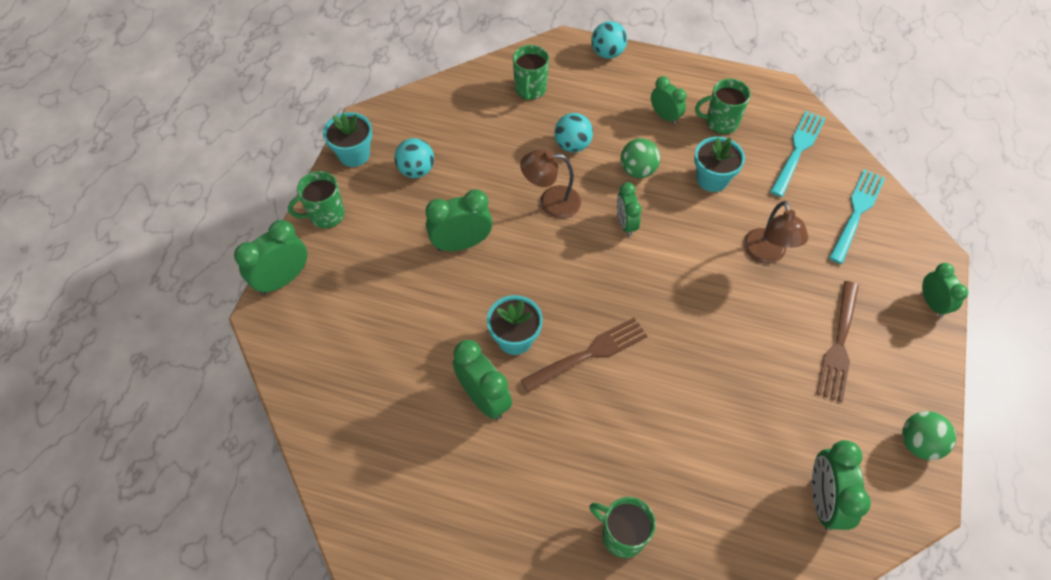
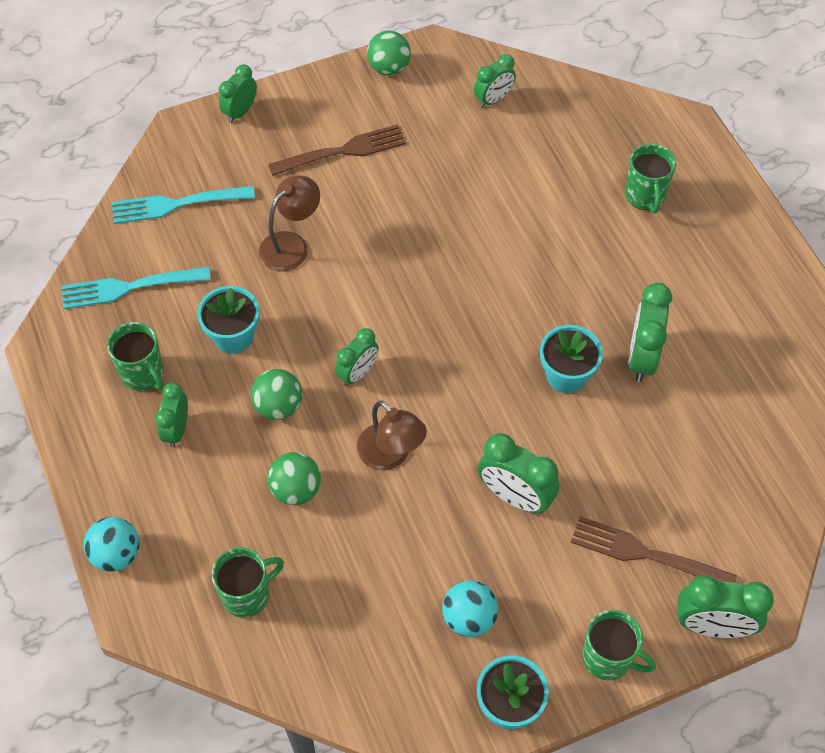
camera: 130 degrees left, 0 degrees up
brown fork [520,317,647,392] -> brown fork moved to [571,516,737,583]
turquoise ball [554,113,593,152] -> green ball [268,452,321,505]
green clock [812,440,871,530] -> green clock [474,54,516,108], size x0.65

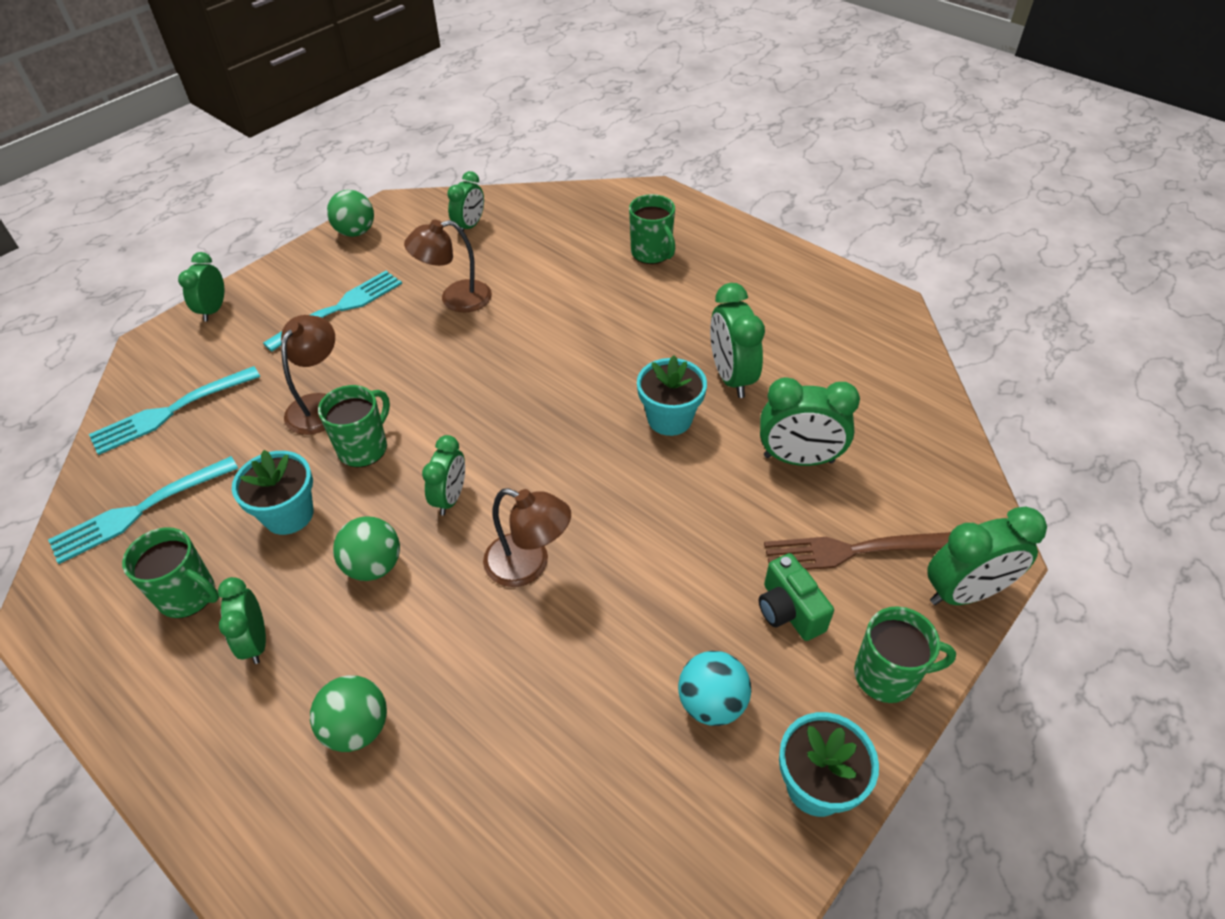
camera: 25 degrees left, 10 degrees down
turquoise ball [84,517,139,572] -> none
green mug [212,547,284,618] -> green mug moved to [318,385,390,467]
brown fork [268,124,406,176] -> turquoise fork [263,271,402,352]
green ball [268,452,321,505] -> green ball moved to [310,675,387,752]
green clock [478,433,559,514] -> green clock moved to [760,377,860,466]
none -> brown lamp [404,220,492,312]
none -> green camera [759,553,834,641]

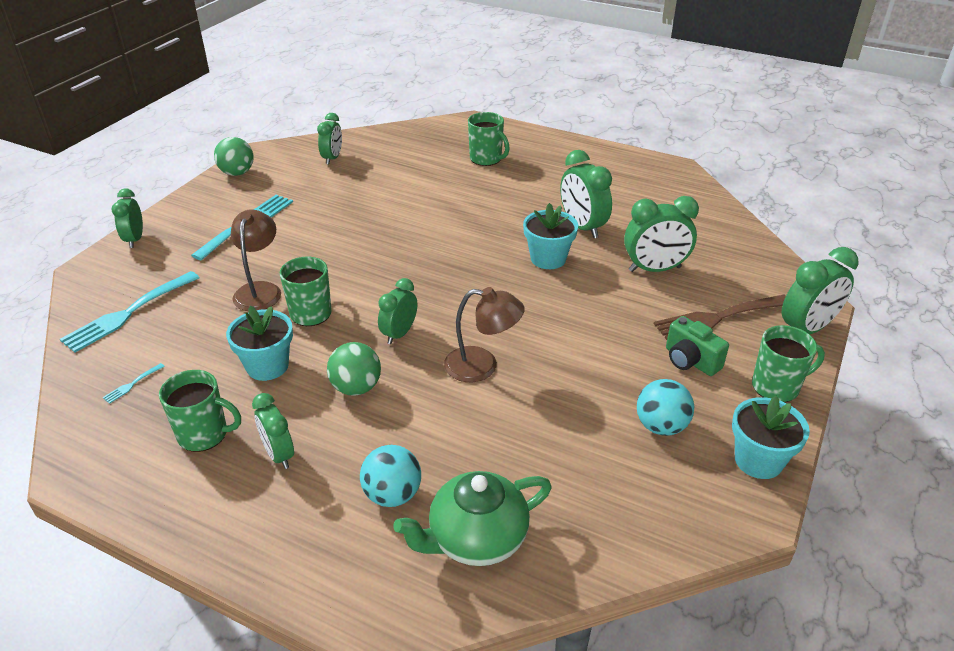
camera: 15 degrees left, 10 degrees down
turquoise fork [48,456,238,564] -> turquoise fork [102,363,165,404], size x0.41
green ball [310,675,387,752] -> turquoise ball [360,445,421,507]
brown lamp [404,220,492,312] -> none
green clock [422,435,465,515] -> green clock turned 150 degrees counterclockwise [378,278,417,344]
none -> green teapot [393,471,552,566]

